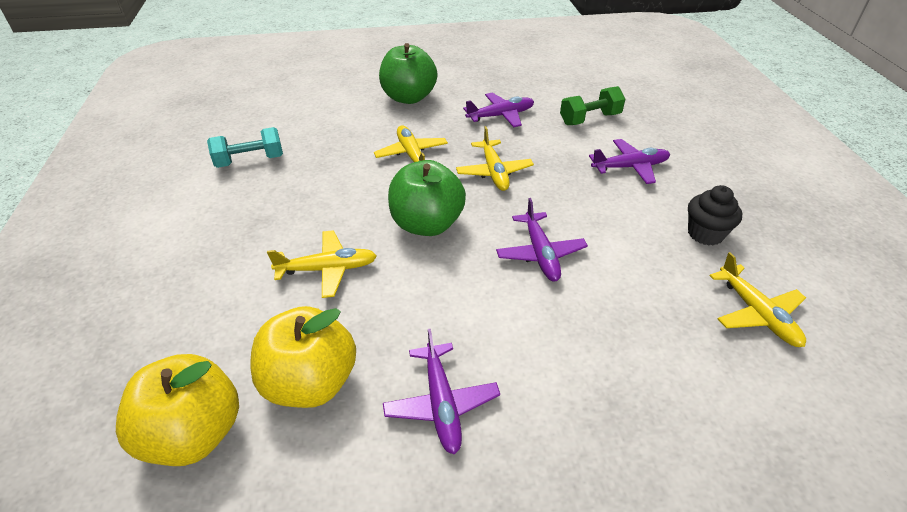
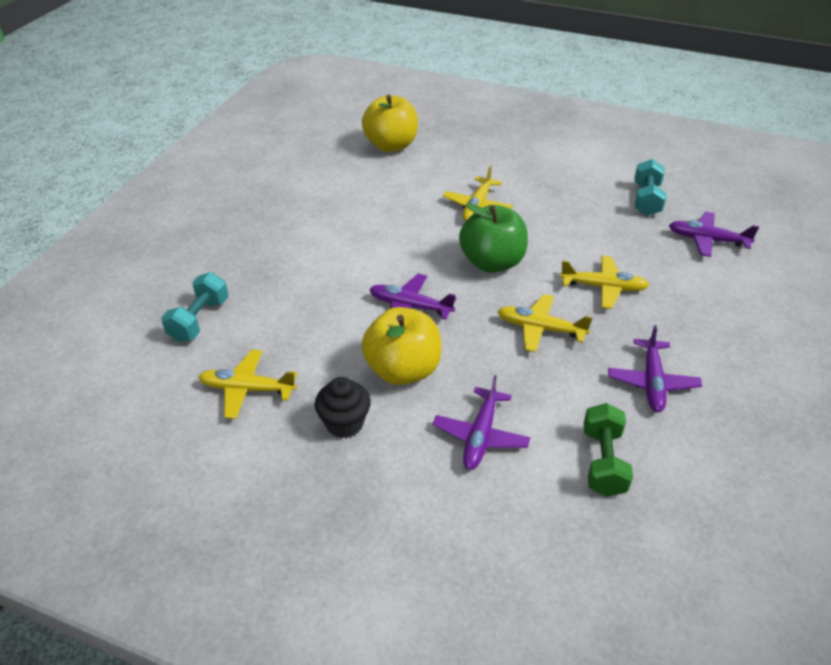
camera: 120 degrees right, 0 degrees up
yellow apple [251,306,356,408] -> yellow apple moved to [361,307,441,385]
green apple [379,43,437,104] -> none
purple plane [383,329,500,455] -> purple plane moved to [669,212,759,257]
none -> turquoise dumbbell [161,272,229,342]

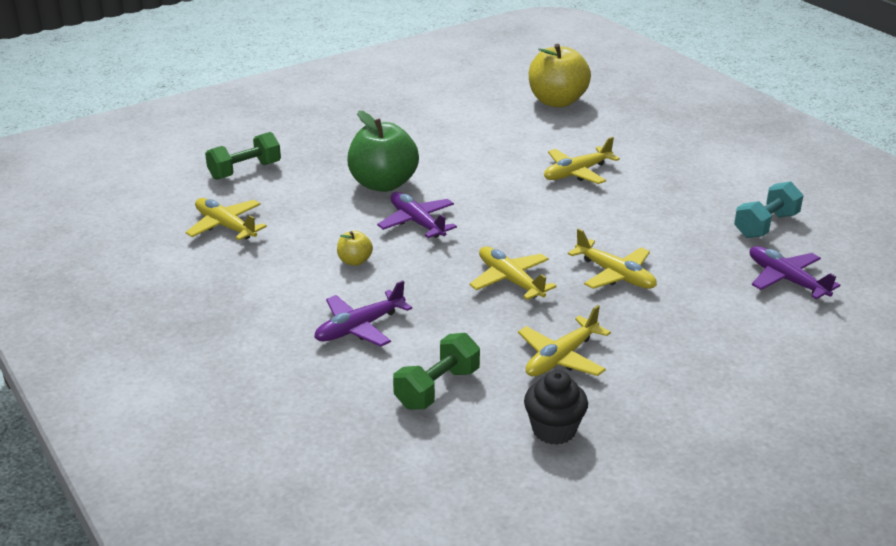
camera: 35 degrees right, 10 degrees down
turquoise dumbbell [161,272,229,342] -> green dumbbell [205,132,281,180]
black cupcake [315,377,371,438] -> black cupcake moved to [524,370,588,445]
yellow apple [361,307,441,385] -> yellow apple [337,231,373,266], size x0.45
green apple [459,203,528,273] -> green apple moved to [347,110,419,192]
purple plane [608,325,702,412] -> yellow plane [518,305,611,376]

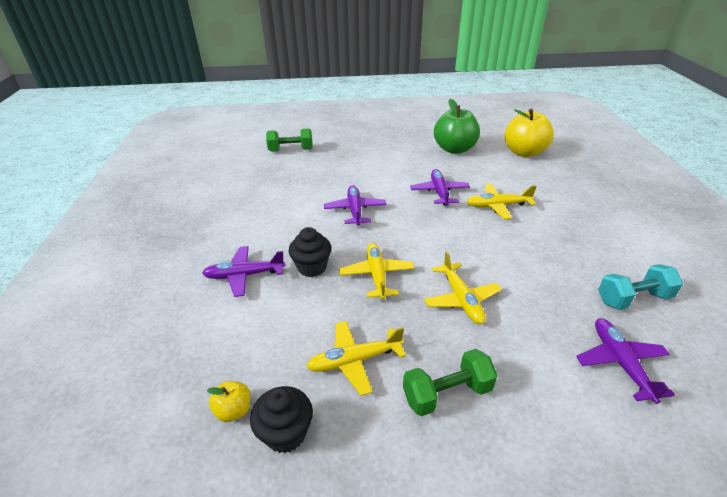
camera: 30 degrees right, 5 degrees up
yellow plane [185,198,267,240] -> none
yellow apple [337,231,373,266] -> yellow apple moved to [207,381,250,422]
green apple [347,110,419,192] -> green apple moved to [434,99,480,154]
green dumbbell [393,333,480,409] -> green dumbbell moved to [403,349,498,416]
none -> black cupcake [288,227,331,277]
none -> purple plane [410,169,470,206]

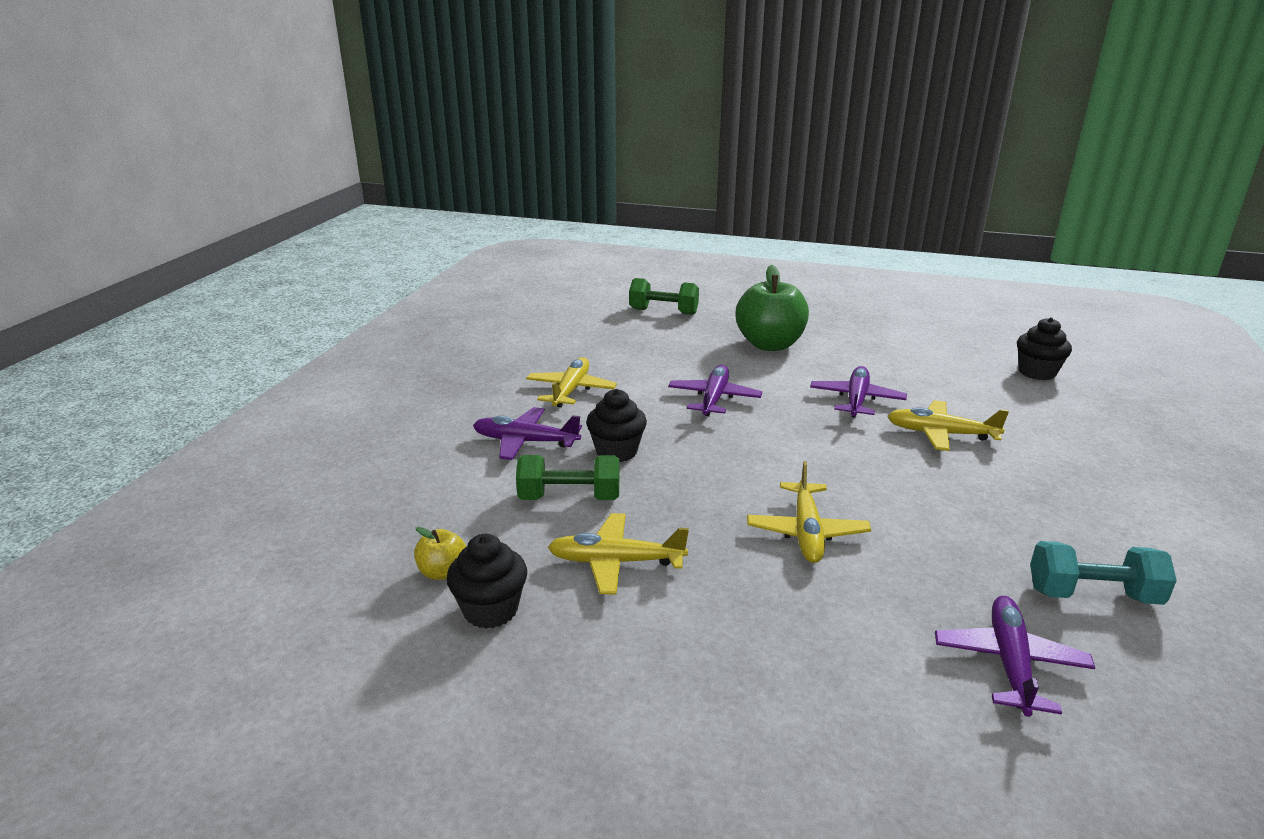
camera: 20 degrees right, 10 degrees down
yellow plane [339,243,414,300] -> yellow plane moved to [526,357,617,408]
green dumbbell [403,349,498,416] -> green dumbbell moved to [516,455,619,500]
green apple [434,99,480,154] -> green apple moved to [736,265,809,351]
yellow apple [505,109,554,157] -> black cupcake [1017,317,1072,380]

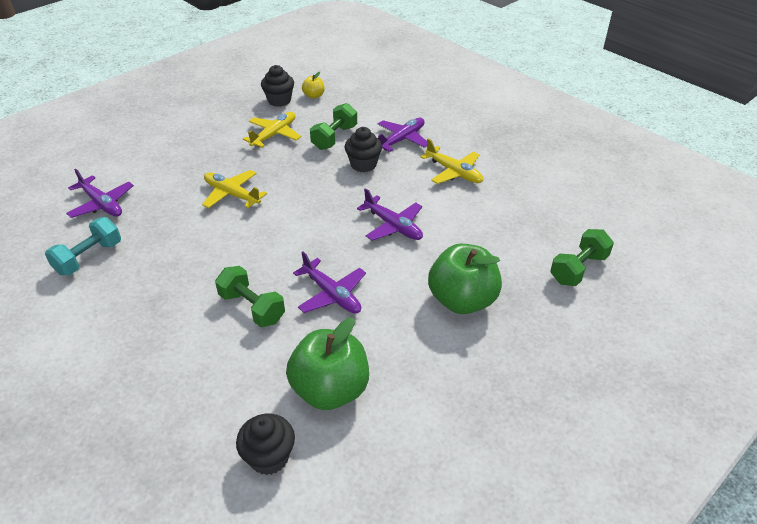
camera: 120 degrees right, 15 degrees up
yellow plane [887,400,1009,451] -> green dumbbell [215,266,285,327]
none -> green apple [286,318,369,410]

